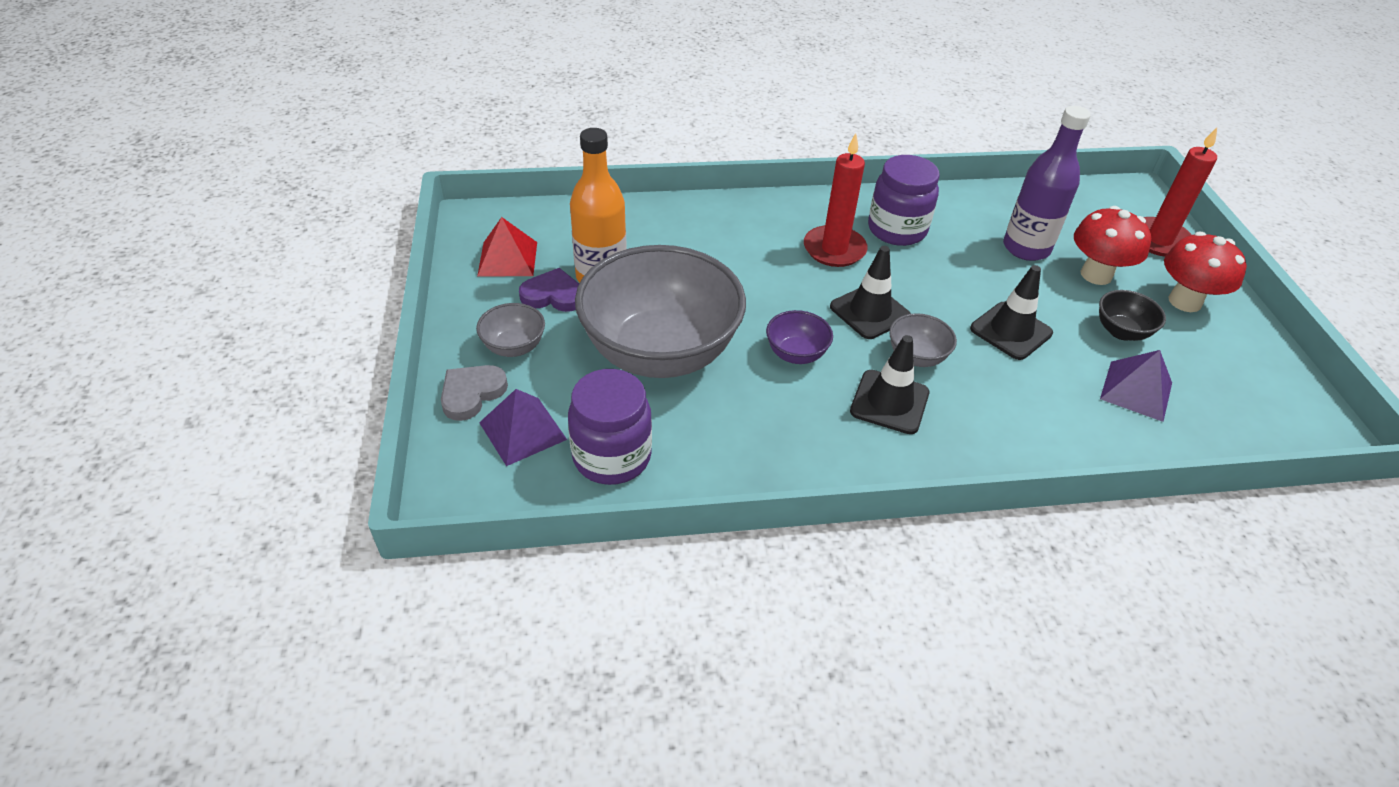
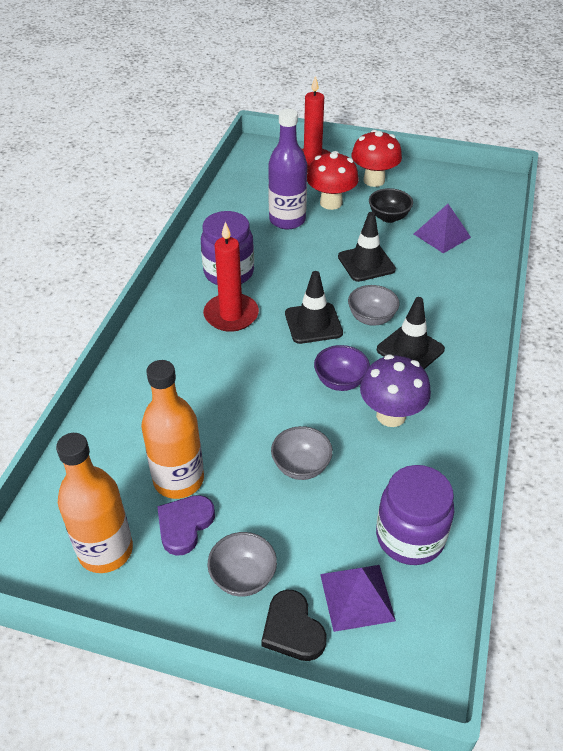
camera: 65 degrees left, 0 degrees up
grey heart [441,365,508,421] -> black heart [261,589,327,661]
red pyramid [477,217,537,276] -> orange bottle [56,433,133,573]
grey bowl [575,245,746,378] -> grey bowl [271,426,333,480], size x0.41
none -> purple mushroom [360,354,431,427]

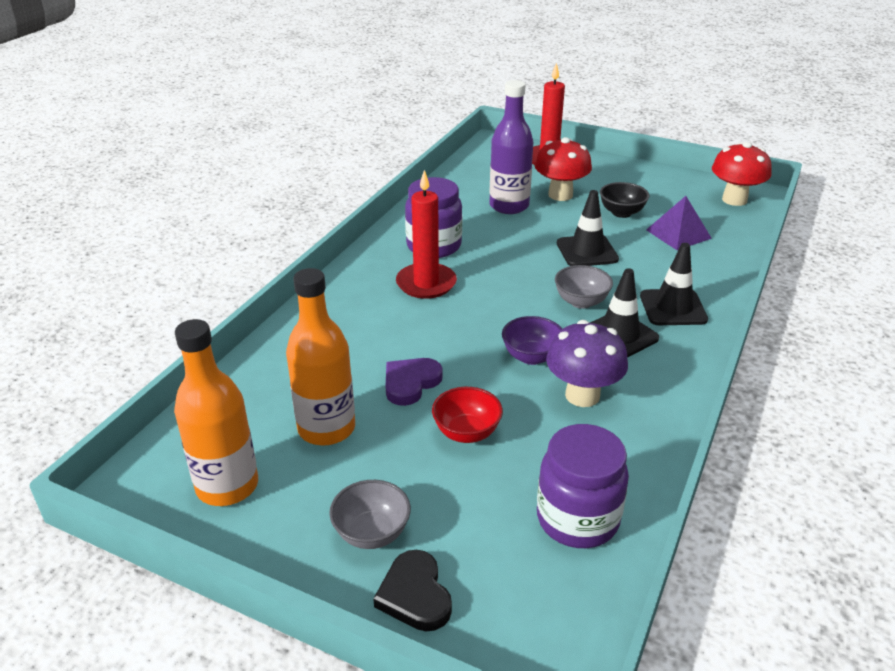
camera: 10 degrees right, 10 degrees down
purple heart [157,495,215,556] -> purple heart moved to [386,358,443,406]
grey bowl [271,426,333,480] -> red bowl [432,387,503,443]
black traffic cone [285,271,343,344] -> black traffic cone moved to [640,243,708,325]
purple pyramid [320,565,396,632] -> none
red mushroom [351,130,402,187] -> red mushroom moved to [712,142,772,206]

